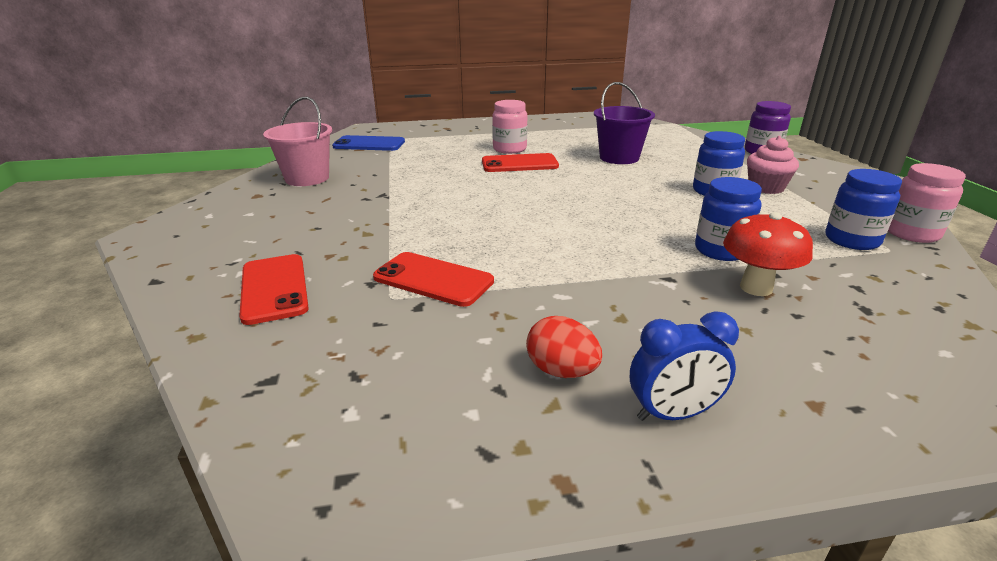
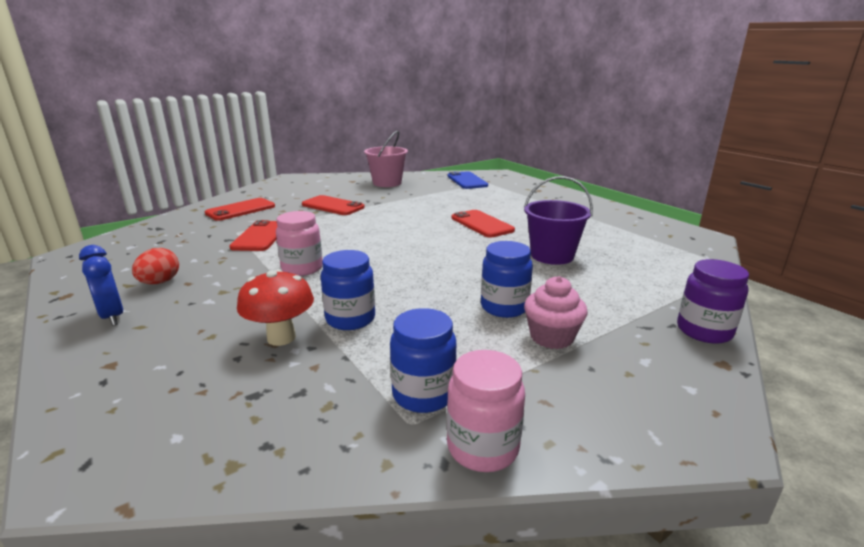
camera: 65 degrees right, 5 degrees down
pink jar [492,100,528,154] -> pink jar moved to [276,211,323,276]
none -> red phone [302,195,365,215]

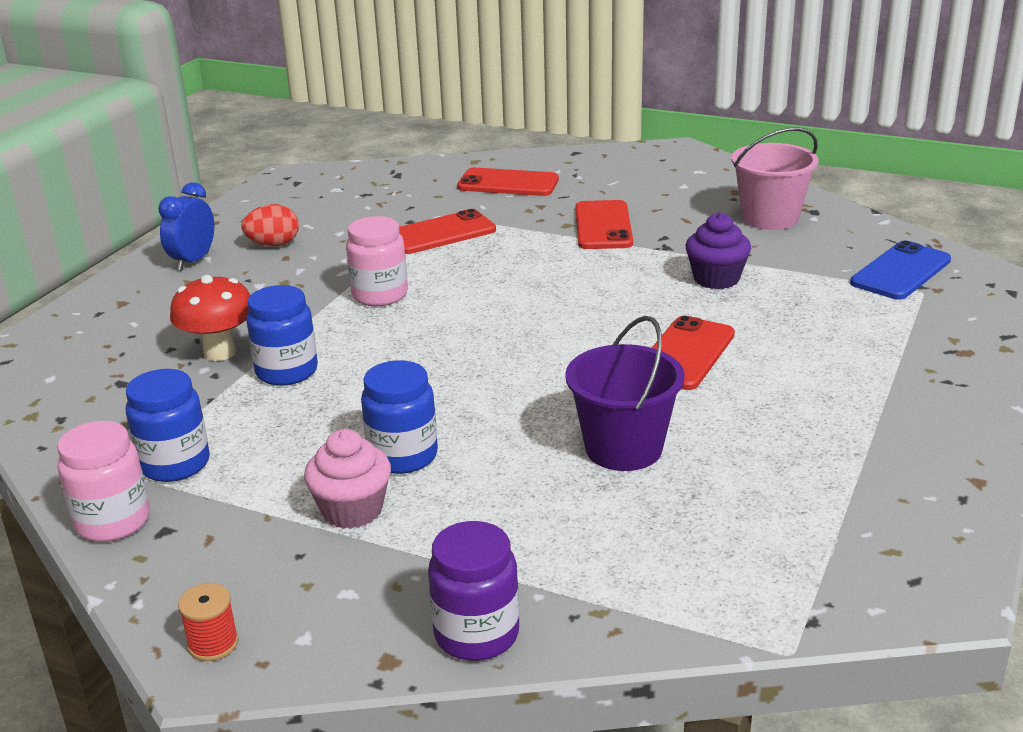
camera: 60 degrees right, 5 degrees up
none -> red spool [178,583,239,661]
none -> purple cupcake [686,212,751,289]

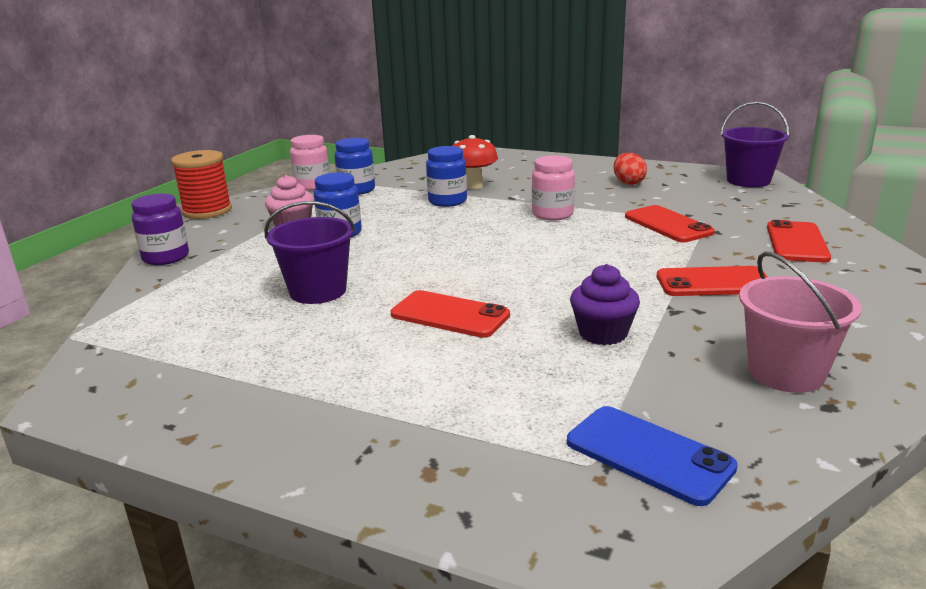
camera: 90 degrees right, 5 degrees down
blue clock [158,182,214,271] -> none
red spool [178,583,239,661] -> red spool [171,150,232,219], size x2.11
none -> purple bucket [720,102,790,187]

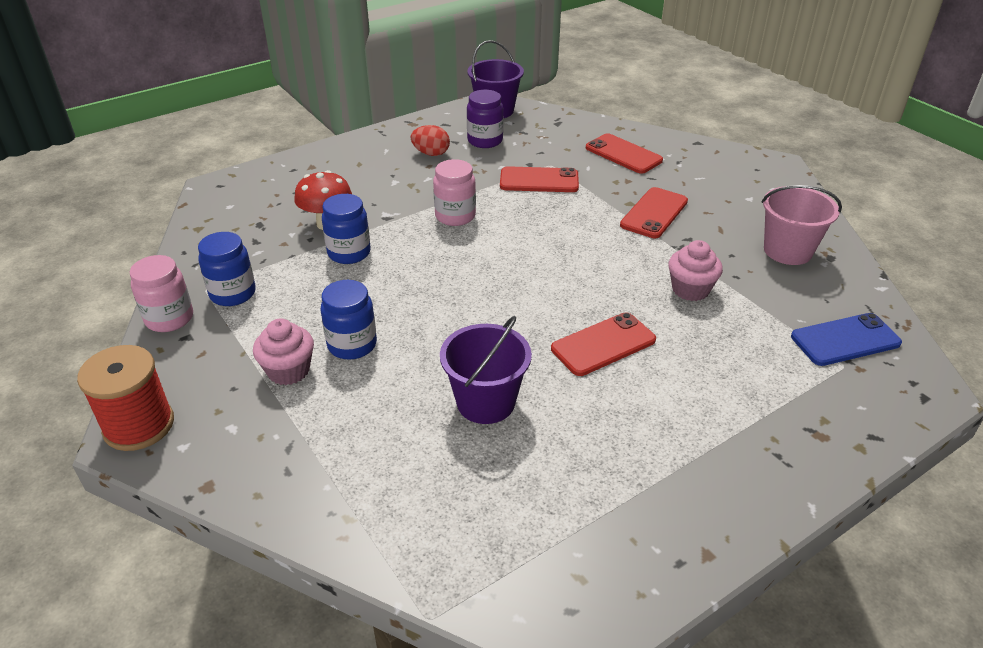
camera: 60 degrees left, 15 degrees up
purple jar [131,194,189,265] -> purple jar moved to [467,90,504,148]
purple cupcake [570,264,640,345] -> pink cupcake [668,240,723,301]

